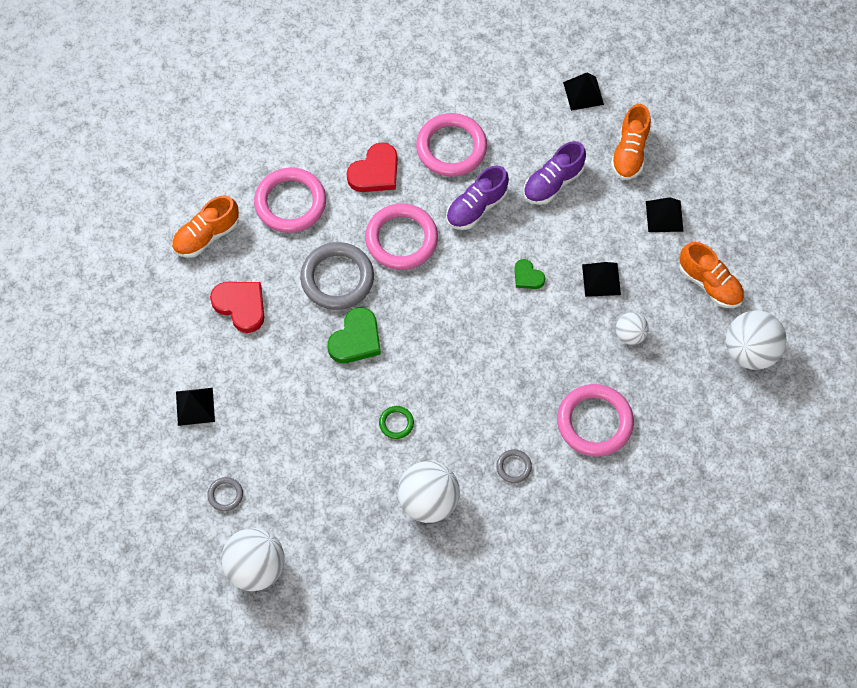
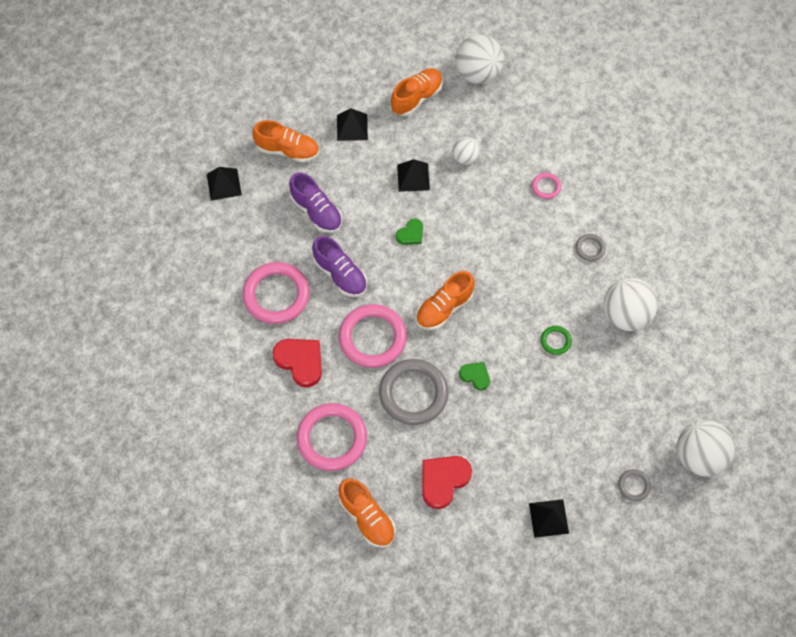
camera: 90 degrees left, 0 degrees up
green heart [328,307,381,363] -> green heart [459,362,490,390], size x0.58
pink ring [557,384,634,457] -> pink ring [532,173,561,199], size x0.46
none -> orange shoe [416,271,475,330]

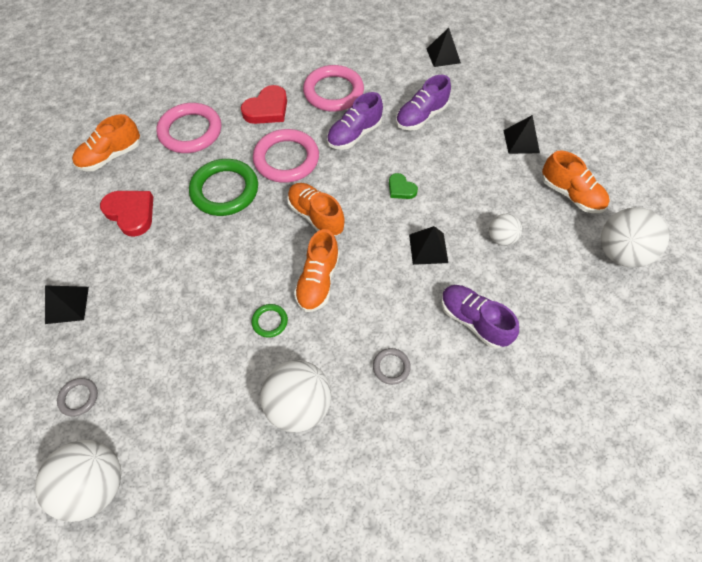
camera: 90 degrees right, 5 degrees down
orange shoe [252,120,319,163] -> orange shoe moved to [294,229,340,312]
grey ring [379,359,449,425] -> green ring [189,159,258,216]
black pyramid [397,159,430,192] -> black pyramid moved to [409,226,448,265]
green heart [459,362,490,390] -> none
pink ring [532,173,561,199] -> purple shoe [441,285,519,349]

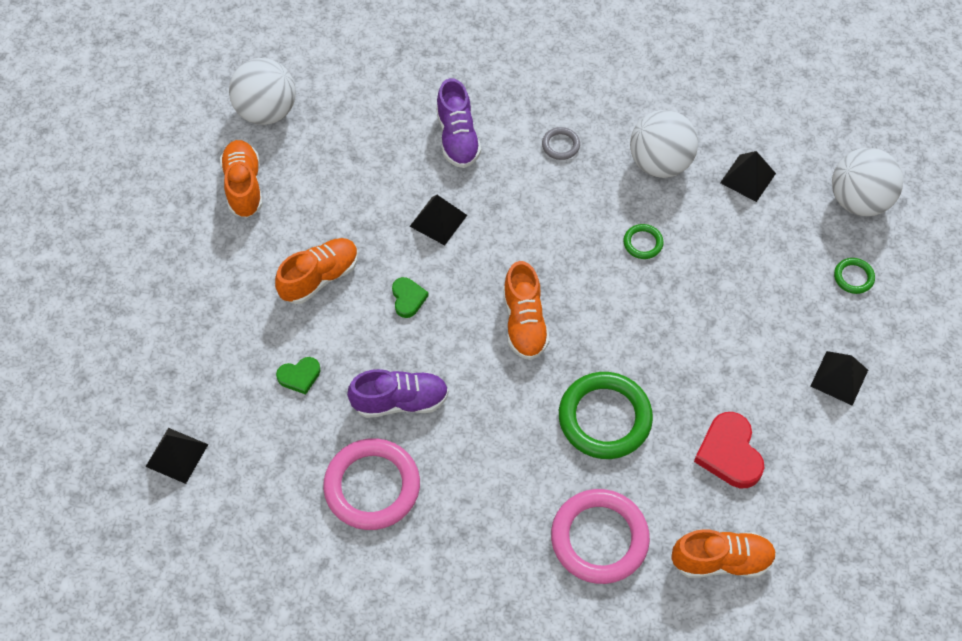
camera: 145 degrees left, 0 degrees up
grey ring [57,378,98,417] -> green ring [834,258,875,294]
red heart [241,85,287,124] -> none
pink ring [253,129,319,183] -> none
orange shoe [294,229,340,312] -> orange shoe moved to [275,238,358,304]
purple shoe [396,75,451,130] -> green heart [276,357,321,395]
white ball [489,214,522,246] -> none
black pyramid [503,115,540,154] -> black pyramid moved to [720,151,776,202]

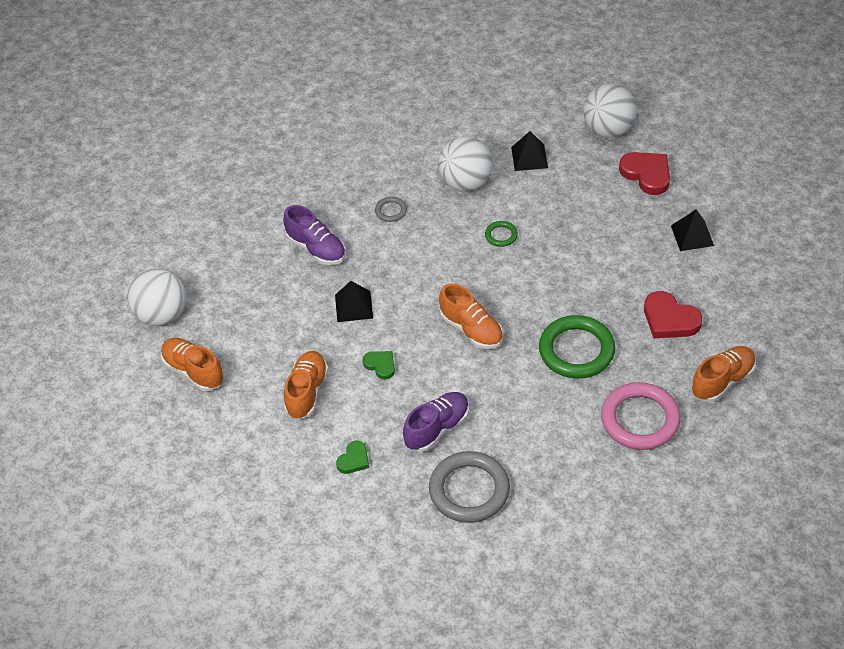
camera: 35 degrees left, 10 degrees down
black pyramid [145,428,208,484] -> none
pink ring [323,438,420,530] -> grey ring [429,451,510,523]
green ring [834,258,875,294] -> red heart [619,152,670,195]

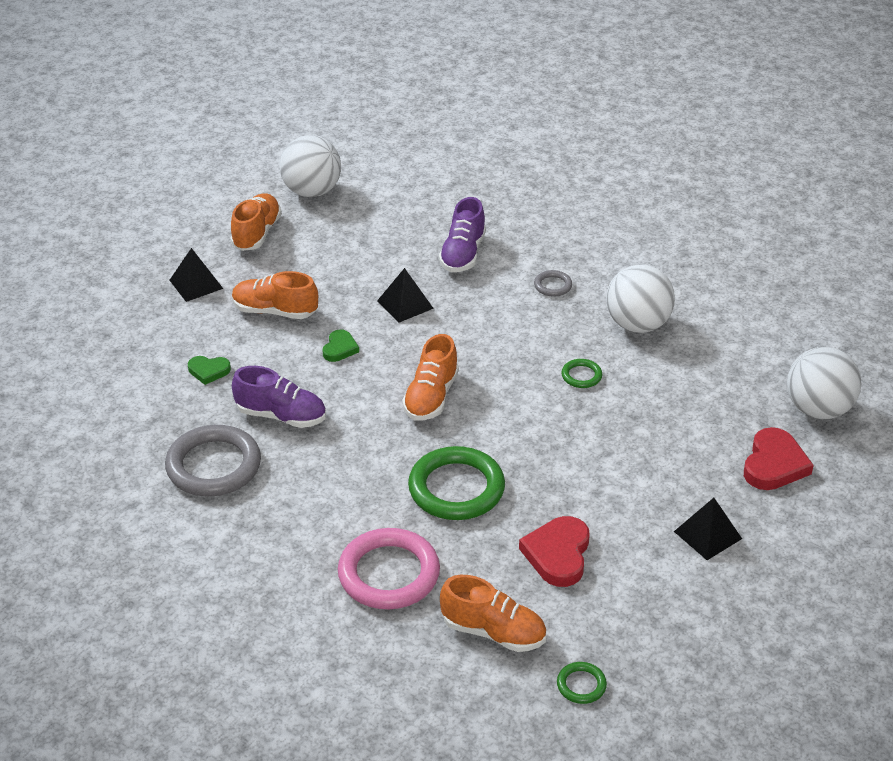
camera: 60 degrees right, 10 degrees down
orange shoe [284,351,328,420] -> orange shoe turned 150 degrees counterclockwise [232,271,318,319]
black pyramid [511,131,548,171] -> black pyramid moved to [170,248,223,302]
none -> green ring [557,662,607,704]

